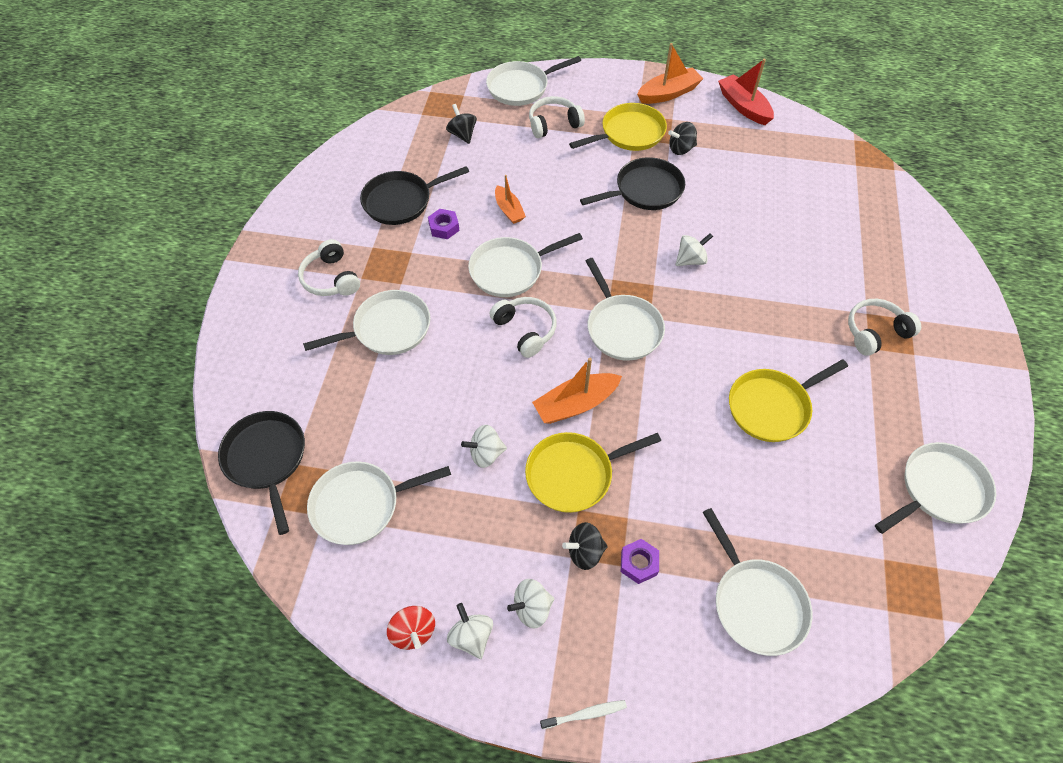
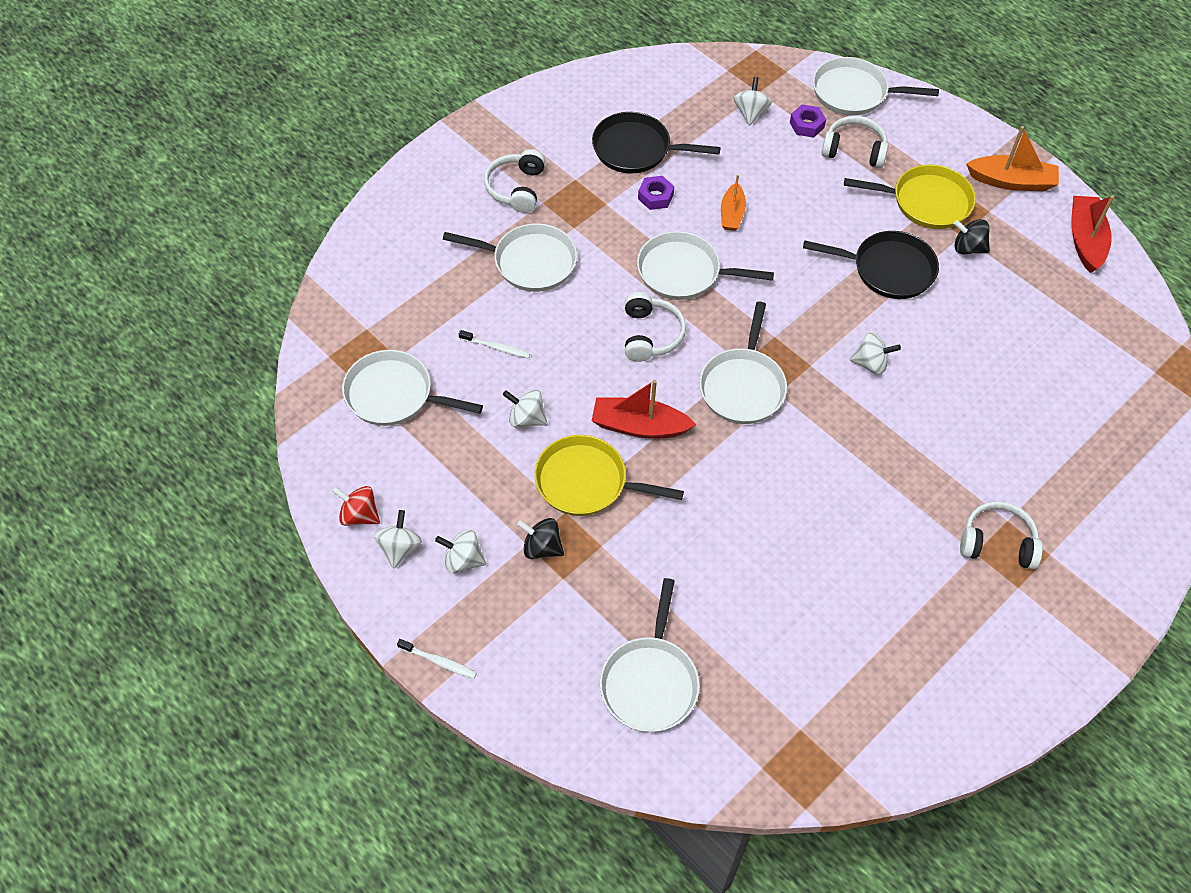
camera: 35 degrees right, 0 degrees up
black pan [218,411,305,535] -> none
red spinning top [387,606,435,650] -> red spinning top turned 105 degrees clockwise [332,486,380,526]
black spinning top [446,104,477,144] -> white spinning top [734,77,772,126]
orange boat [532,358,622,424] -> red boat [592,380,696,439]
purple nut [621,539,659,584] -> purple nut moved to [790,105,826,138]
yellow pan [729,359,848,442] -> none
white pan [875,442,996,534] -> none
none -> white toothbrush [459,330,531,359]

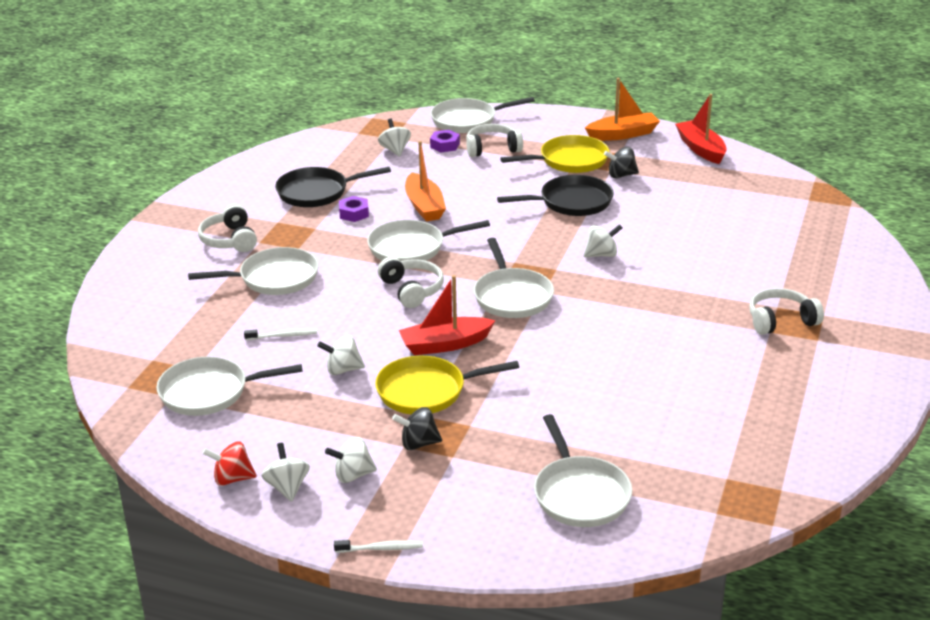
camera: 25 degrees left, 25 degrees down
orange boat [721,175,746,231] -> orange boat [405,141,446,221], size x1.55

